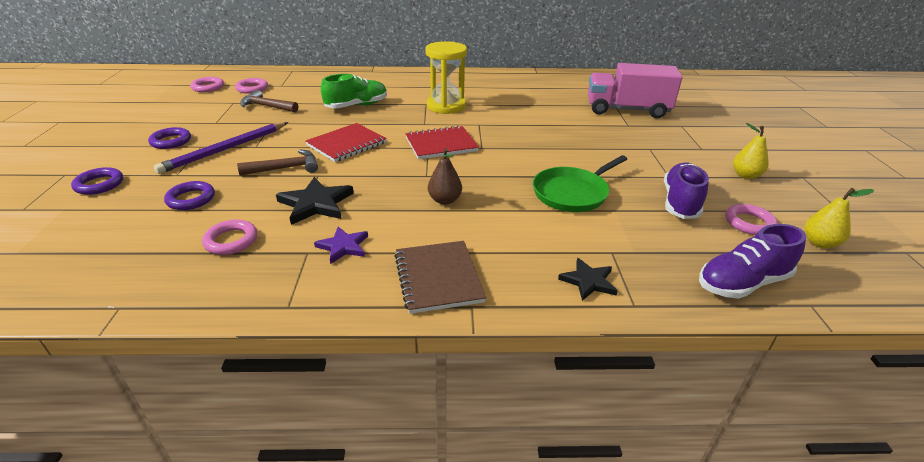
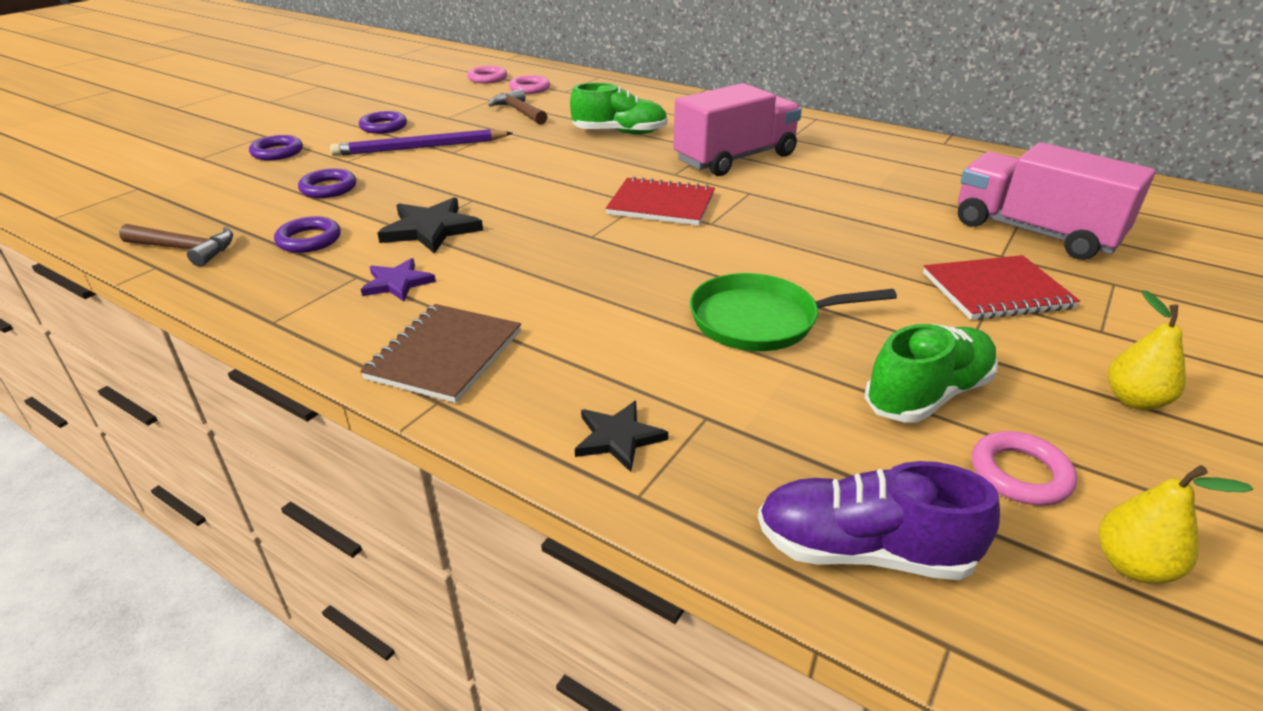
camera: 35 degrees right, 0 degrees up
pink ring [202,220,257,255] -> purple ring [274,216,341,253]
brown hammer [237,149,318,176] -> brown hammer moved to [119,224,233,267]
red notebook [305,123,387,162] -> red notebook moved to [923,255,1080,320]
yellow hourglass [425,41,467,114] -> pink truck [673,83,802,176]
brown pear [428,148,462,205] -> none
purple shoe [664,162,709,219] -> green shoe [865,324,998,423]

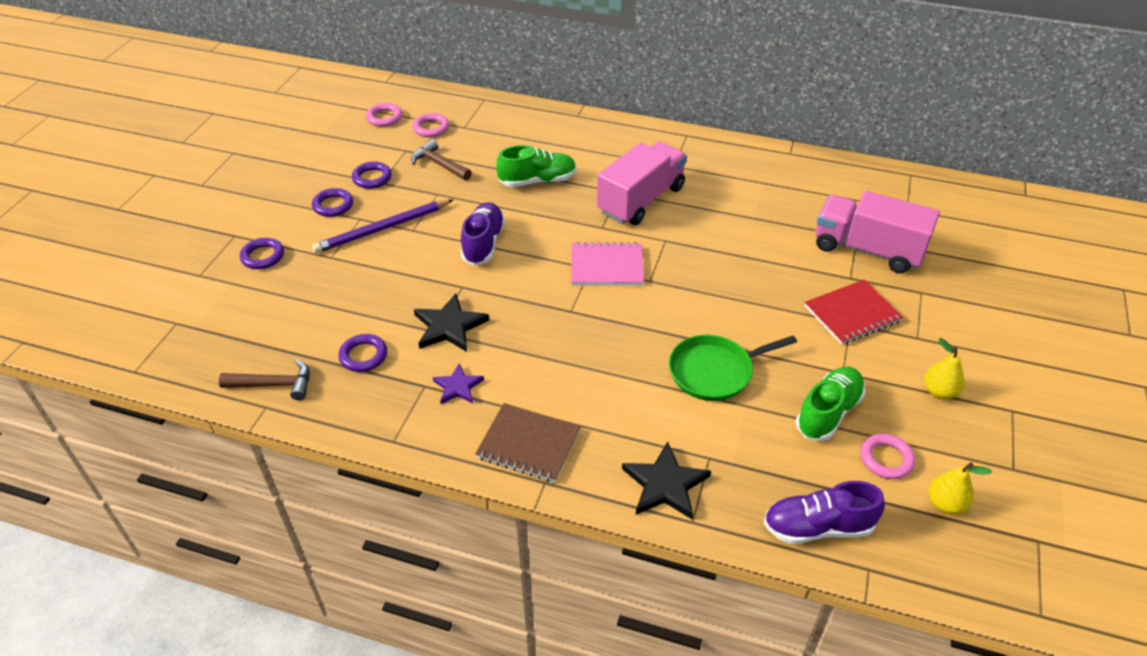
camera: 15 degrees left, 10 degrees up
purple ring [298,168,356,198] -> purple ring moved to [352,161,392,189]
brown notebook [360,304,521,403] -> brown notebook turned 75 degrees counterclockwise [475,403,581,483]
black star [575,401,668,472] -> black star [622,441,711,520], size x1.57
red notebook [606,176,715,226] -> pink notebook [571,242,644,286]
none -> purple shoe [461,202,505,266]

